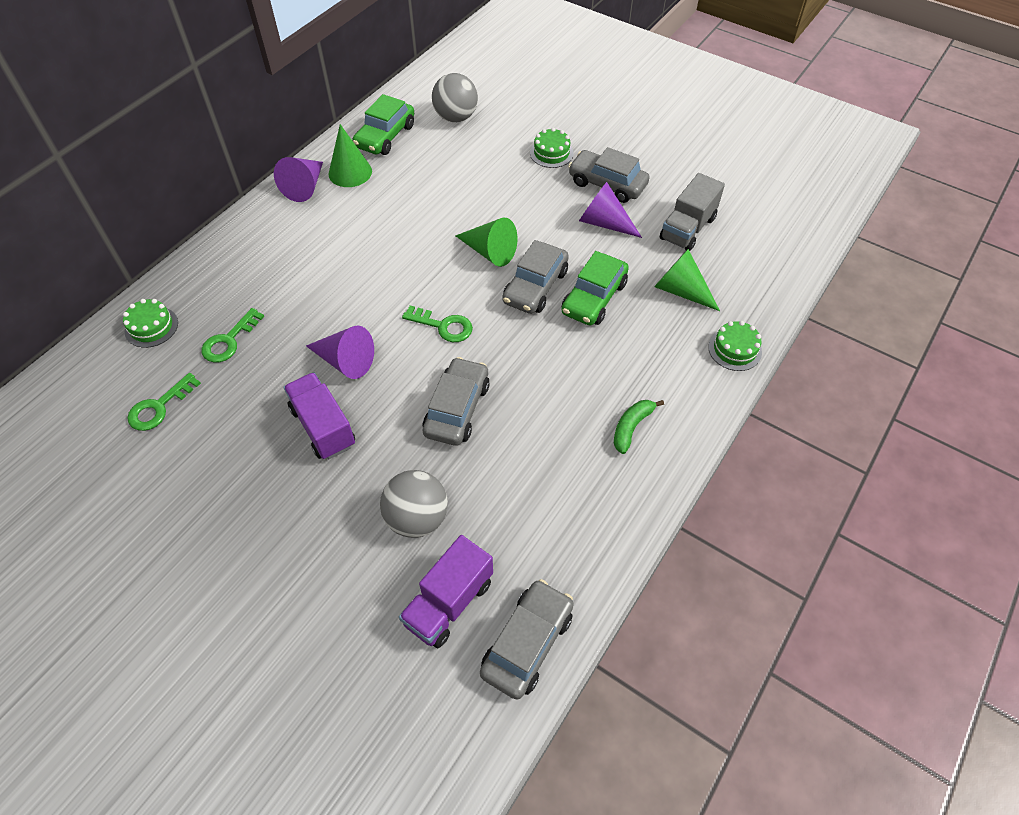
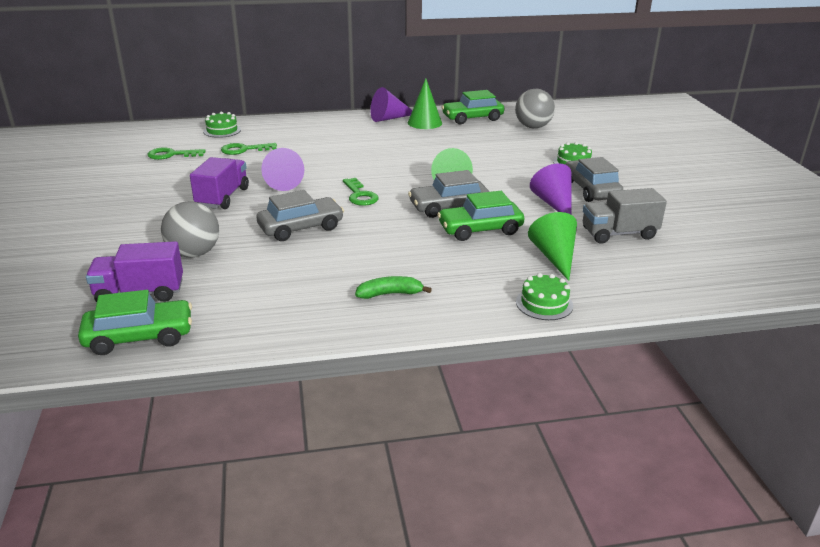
camera: 45 degrees right, 25 degrees down
grey car [480,579,574,700] -> green car [78,290,192,355]

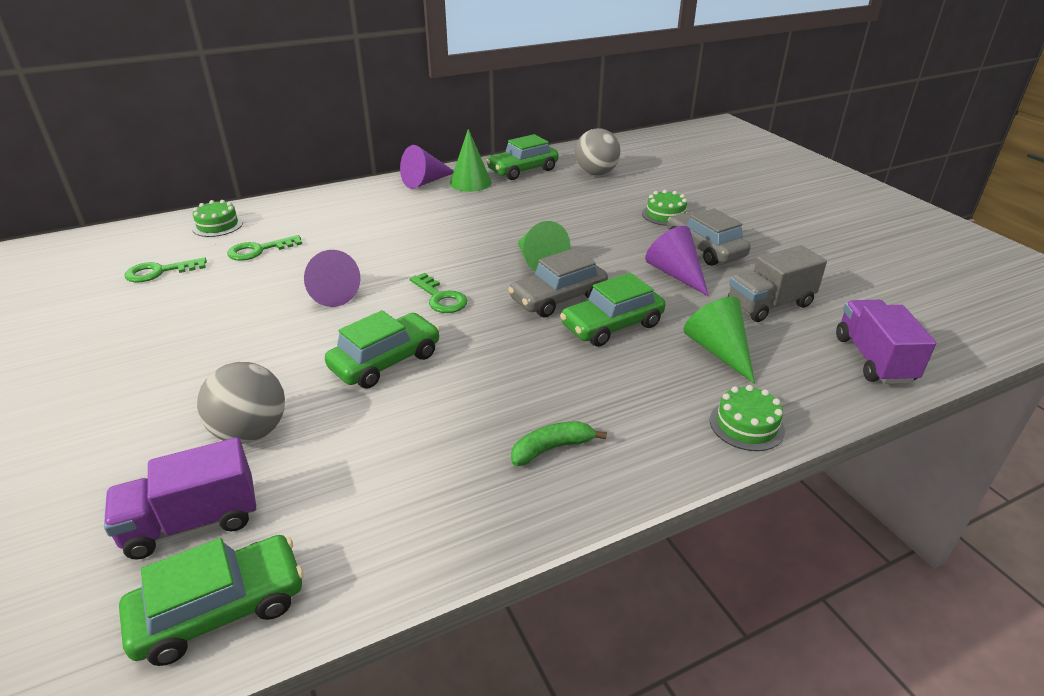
camera: 15 degrees left, 5 degrees up
purple truck [190,157,249,209] -> purple truck moved to [836,300,936,384]
grey car [257,190,344,241] -> green car [325,310,440,389]

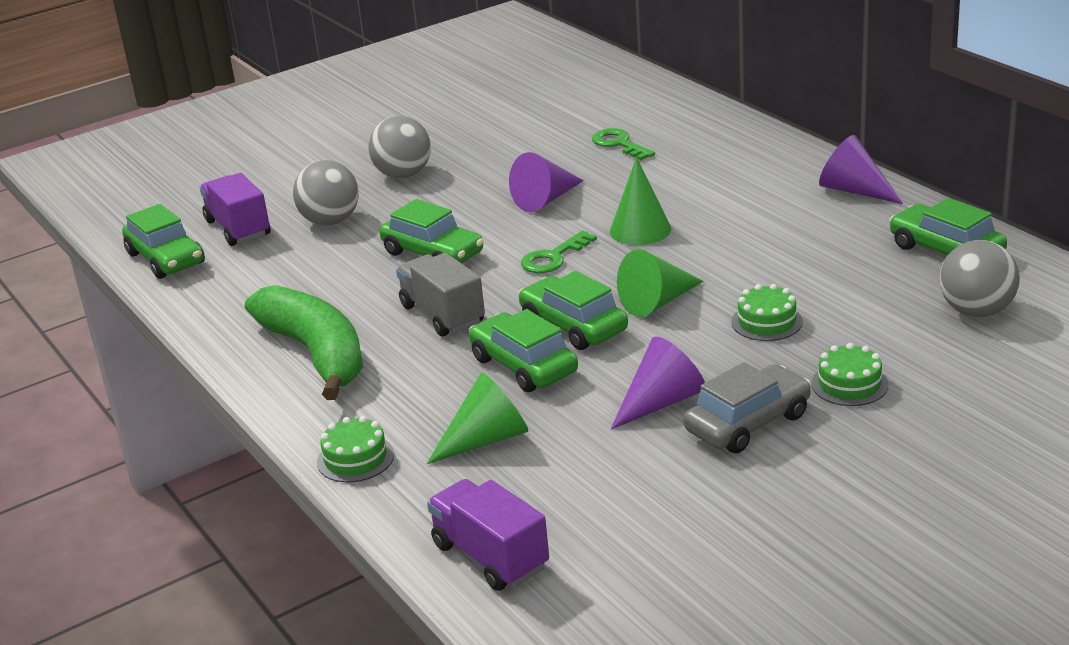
camera: 85 degrees right, 5 degrees down
green key [124,257,207,282] -> none
green cake [192,200,243,237] -> green cake moved to [731,284,803,341]
green cone [450,129,492,192] -> green cone moved to [610,157,671,245]
grey car [508,248,608,318] -> green car [519,271,628,350]
green banana [511,421,607,466] -> green banana [245,285,363,400], size x2.27
grey truck [728,245,827,322] -> grey truck moved to [396,253,485,336]
purple truck [836,300,936,384] -> purple truck turned 120 degrees counterclockwise [427,479,549,591]
none -> grey ball [368,116,431,178]

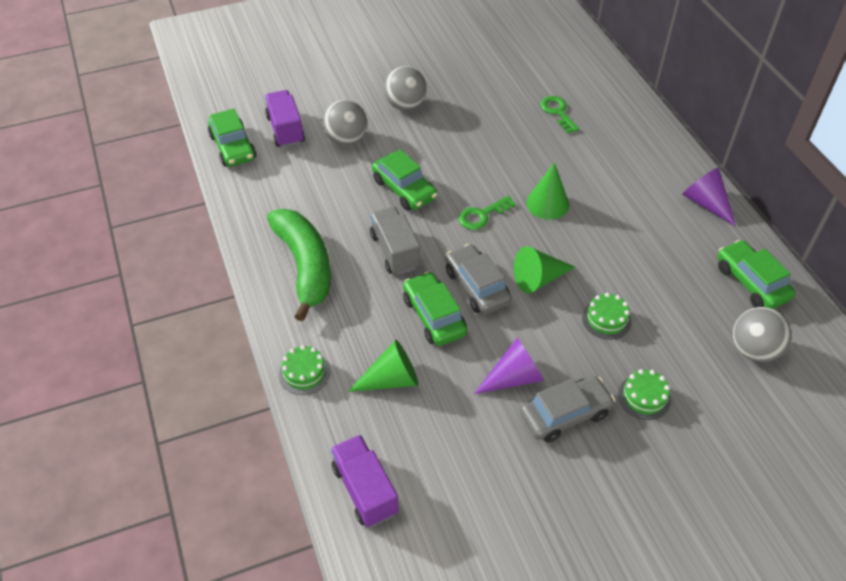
camera: 10 degrees right, 20 degrees up
purple cone [509,152,584,212] -> none
green car [519,271,628,350] -> grey car [445,244,512,314]

